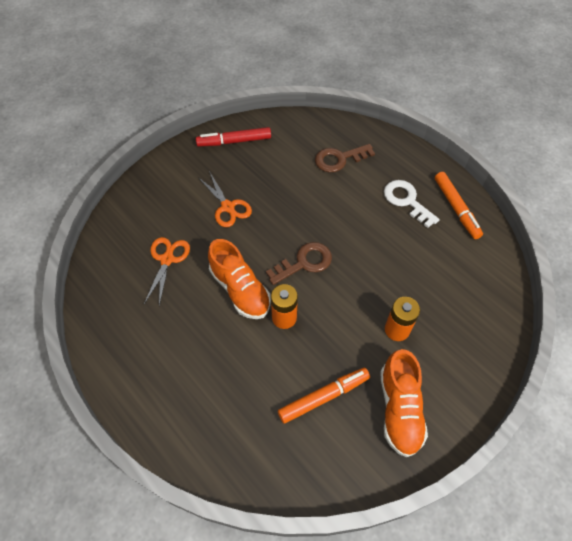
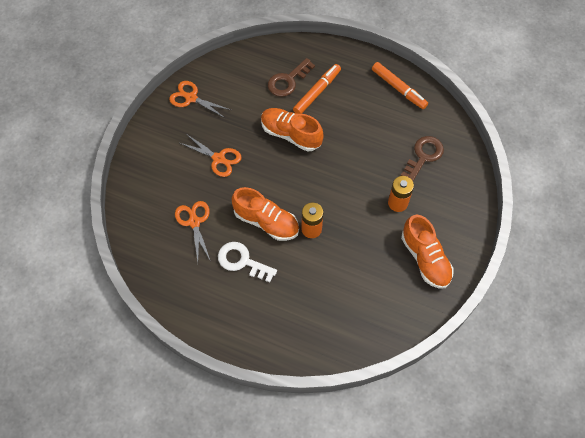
camera: 25 degrees left, 5 degrees up
red marker [196,127,271,147] -> orange scissors [169,81,231,118]
brown key [266,242,332,285] -> brown key moved to [401,136,444,181]
orange marker [278,368,370,424] -> orange marker moved to [293,64,341,114]
white key [384,180,440,228] -> white key moved to [218,242,277,282]
none -> orange shoe [261,108,324,152]

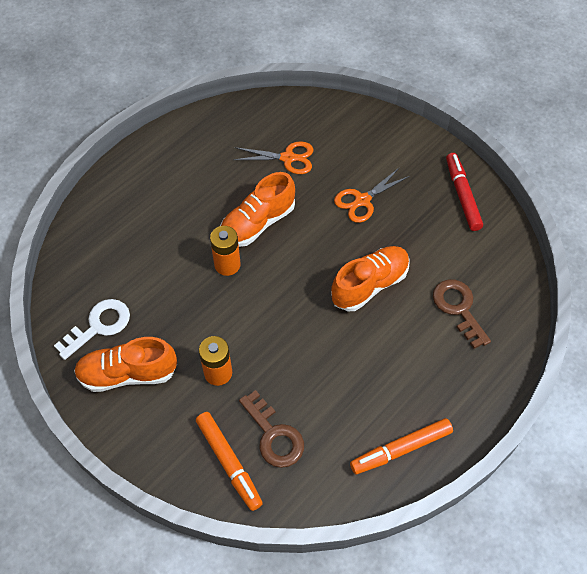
camera: 110 degrees right, 5 degrees down
orange scissors [169,81,231,118] -> red marker [446,153,483,231]
white key [218,242,277,282] -> white key moved to [54,299,130,360]
orange marker [293,64,341,114] -> orange marker moved to [196,412,263,511]

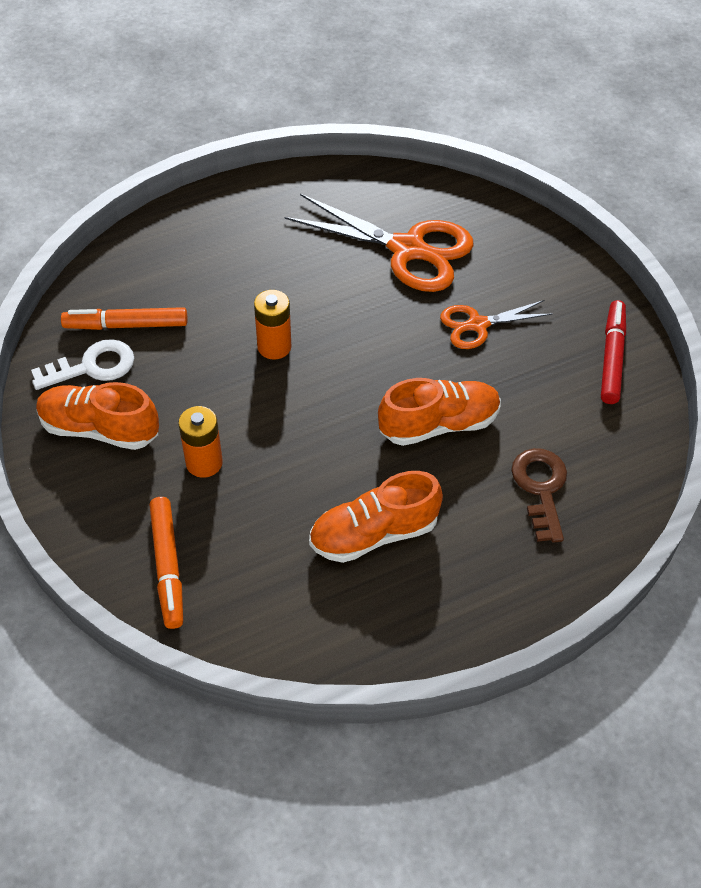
camera: 20 degrees right, 5 degrees down
orange shoe [220,172,295,247] -> orange shoe moved to [309,471,443,563]
orange scissors [233,141,314,174] -> orange scissors [284,194,474,292], size x1.80
brown key [239,390,304,468] -> none
orange marker [350,418,453,474] -> orange marker moved to [61,307,188,330]

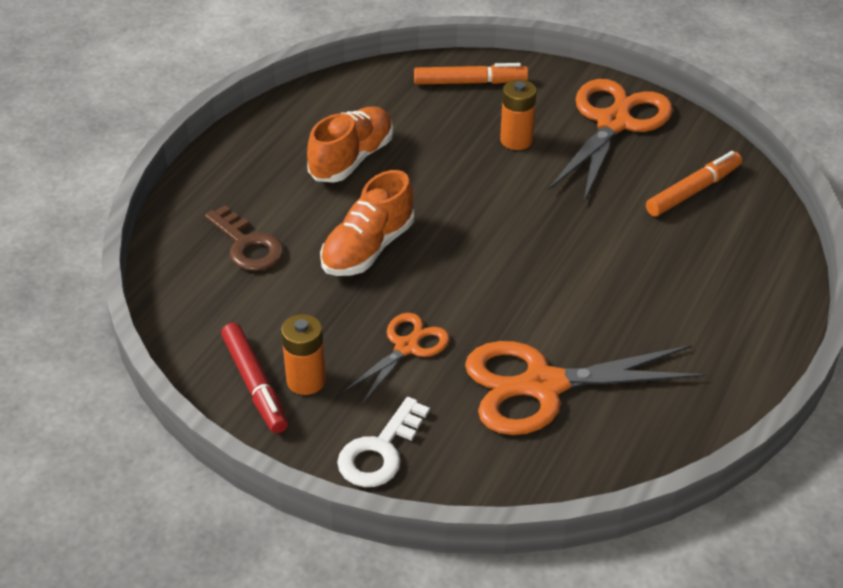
camera: 145 degrees right, 10 degrees down
white key [31,339,134,390] -> white key moved to [337,397,430,487]
orange shoe [36,382,159,450] -> orange scissors [548,79,673,204]
orange marker [149,497,183,629] -> orange marker turned 135 degrees clockwise [414,63,528,85]
orange battery [254,290,292,360] -> orange battery moved to [281,314,326,395]

